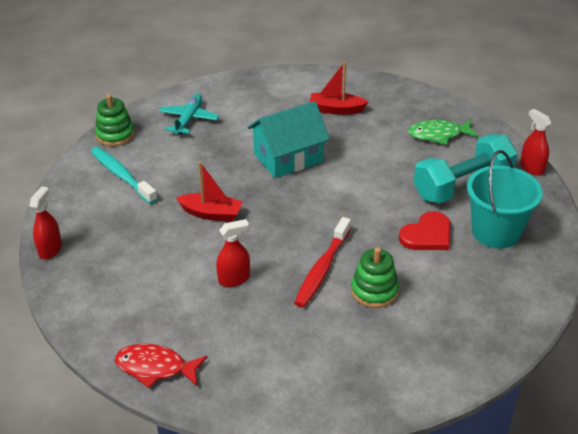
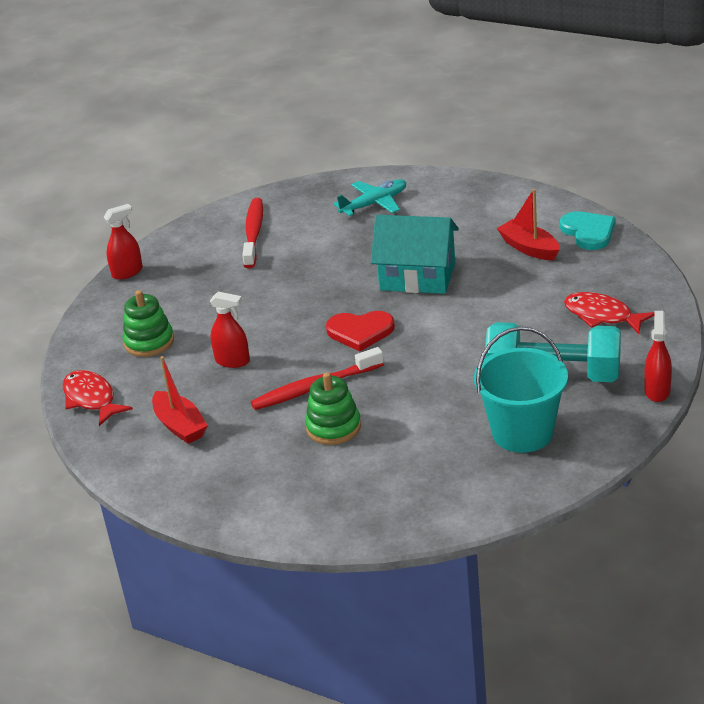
camera: 45 degrees right, 5 degrees down
turquoise toothbrush [91,147,157,204] -> red toothbrush [242,198,263,268]
green stacking toy [95,94,135,146] -> green stacking toy moved to [123,290,174,357]
red boat [176,161,243,222] -> red boat moved to [152,356,208,444]
red heart [399,211,450,250] -> red heart moved to [326,311,395,351]
green fish [408,119,479,145] -> red fish [564,292,655,334]
none -> turquoise heart [560,211,615,250]

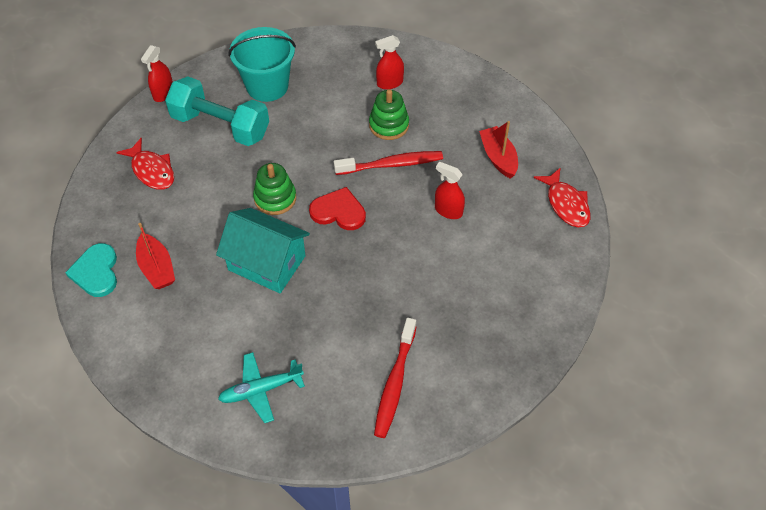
camera: 170 degrees left, 20 degrees up
red spray bottle [104,204,143,280] -> red spray bottle moved to [375,35,404,89]
green stacking toy [123,290,174,357] -> green stacking toy moved to [253,163,296,215]

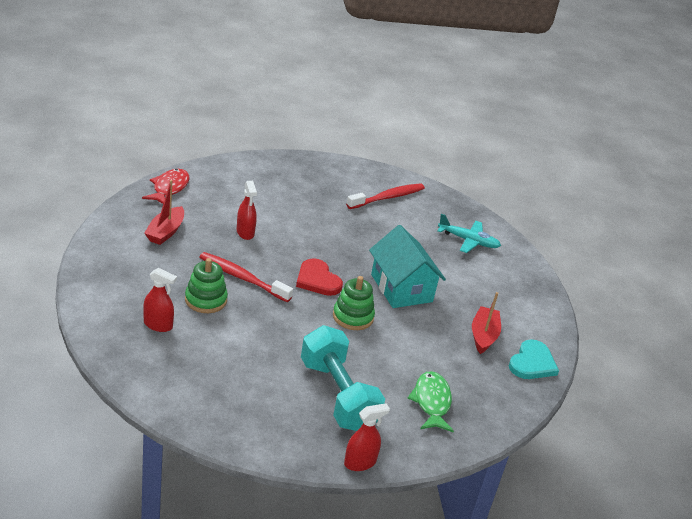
camera: 145 degrees left, 20 degrees down
red fish [116,138,174,190] -> green fish [407,371,454,432]
turquoise bucket [228,27,296,102] -> none

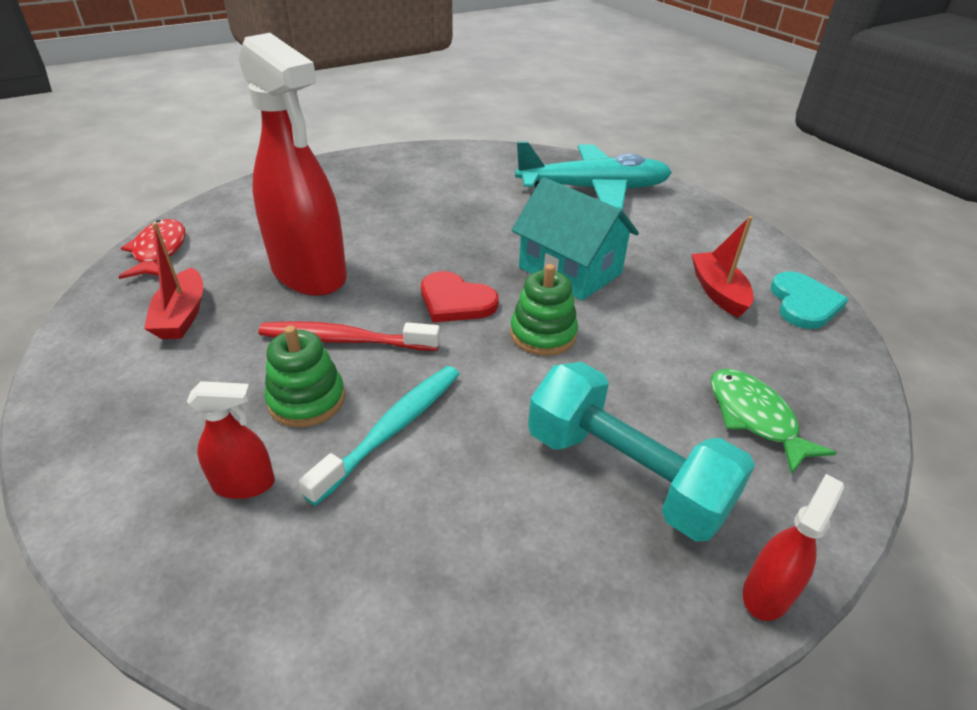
camera: 20 degrees left, 5 degrees up
red spray bottle [237,181,257,240] -> red spray bottle [238,33,347,296], size x2.31
red toothbrush [346,183,425,209] -> none
turquoise plane [437,214,501,253] -> turquoise plane [515,142,672,210], size x1.79
none -> turquoise toothbrush [298,366,460,506]

